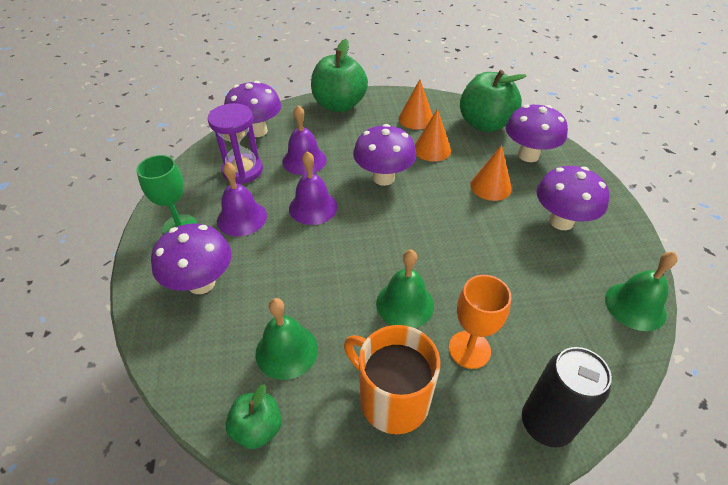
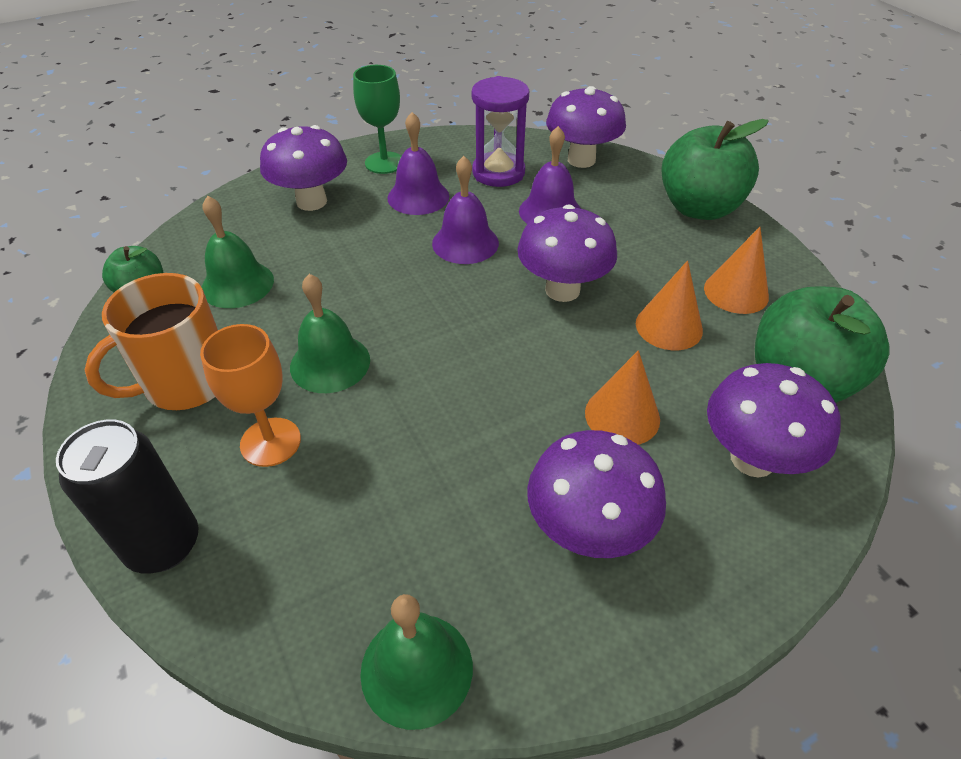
camera: 70 degrees right, 0 degrees up
orange mug [344,325,440,434] -> orange mug turned 150 degrees counterclockwise [85,273,218,410]

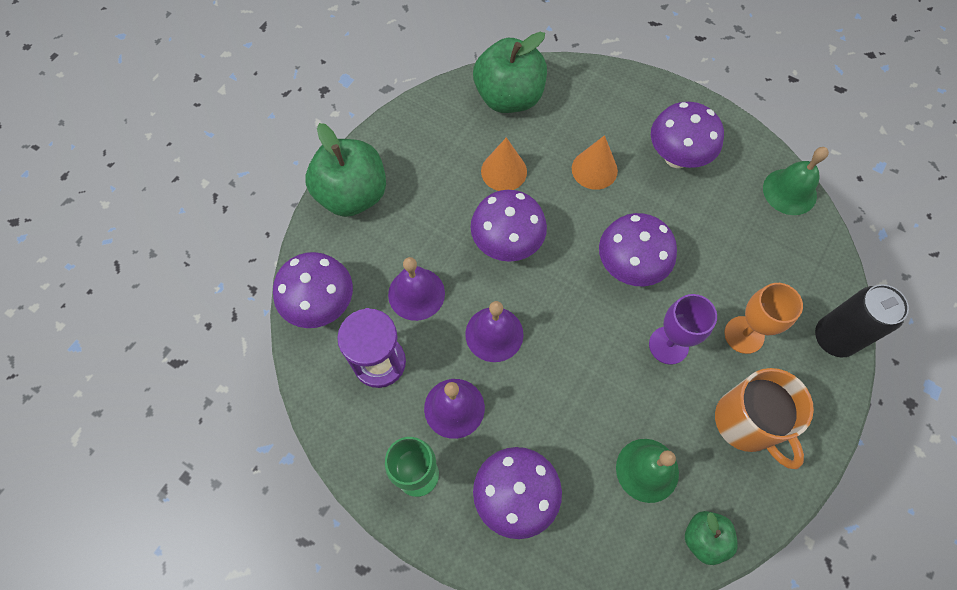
camera: 120 degrees left, 20 degrees up
orange mug [85,273,218,410] -> orange mug turned 45 degrees clockwise [715,368,814,469]
green bell [290,274,370,393] -> purple goblet [649,294,717,365]
orange cone [704,227,769,314] -> none
purple mushroom [707,363,841,477] -> purple mushroom moved to [599,213,677,286]

